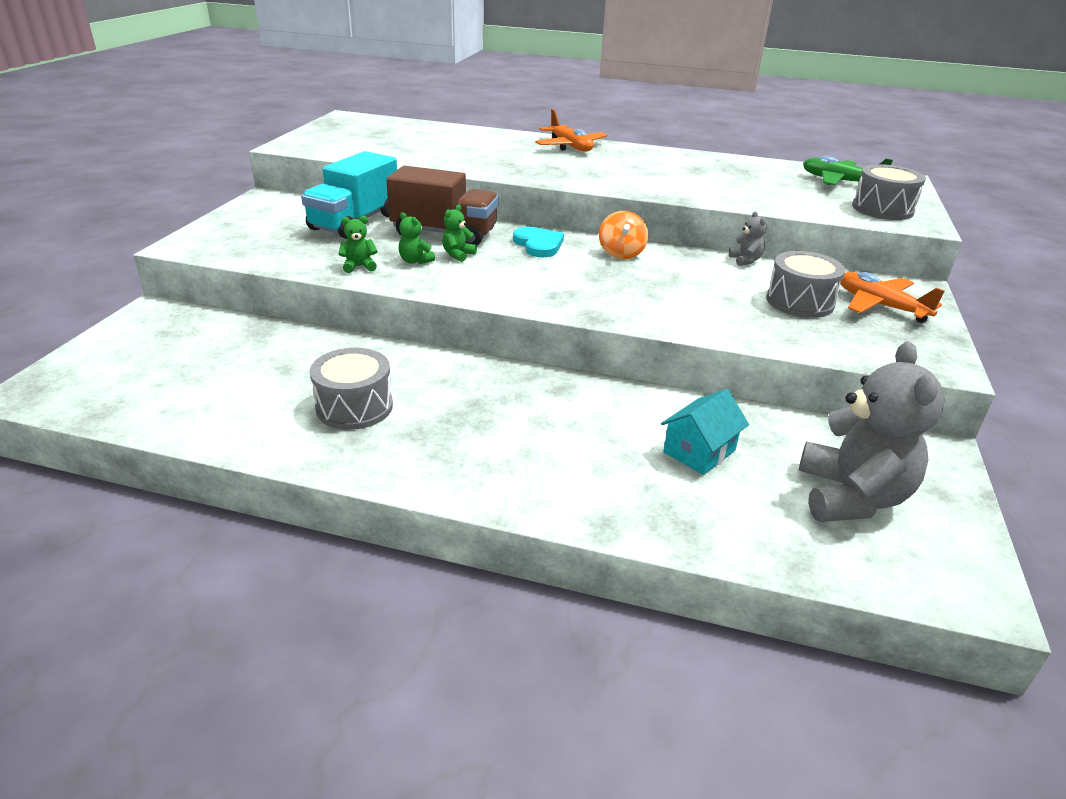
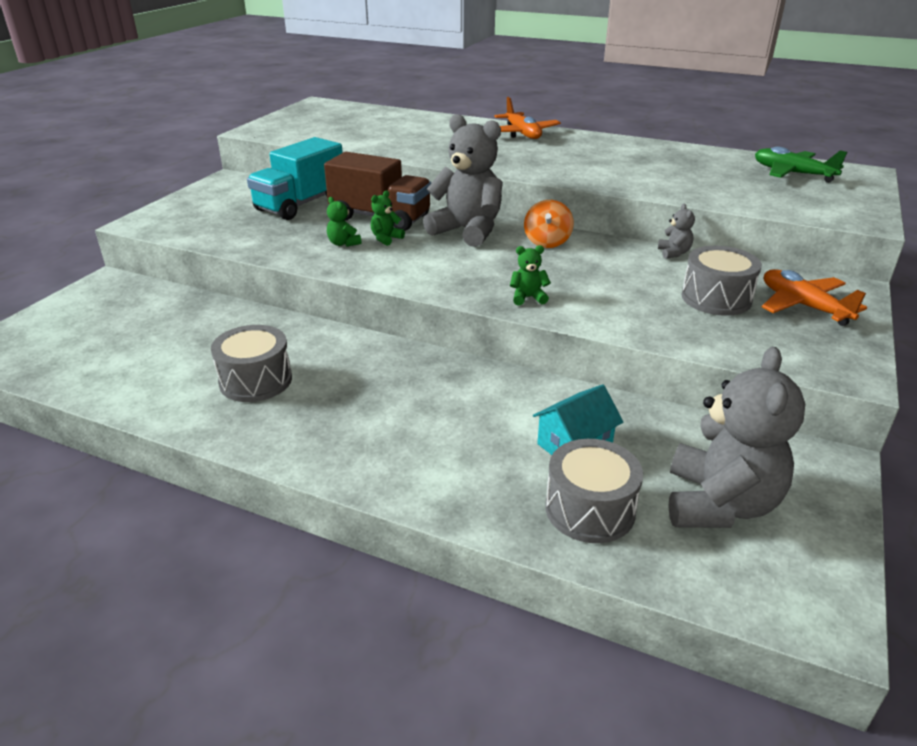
camera: 10 degrees right, 0 degrees up
green teddy bear [338,216,378,273] -> green teddy bear moved to [510,245,551,306]
turquoise heart [513,227,564,257] -> grey teddy bear [423,114,503,247]
grey drum [852,164,926,220] -> grey drum moved to [545,439,643,543]

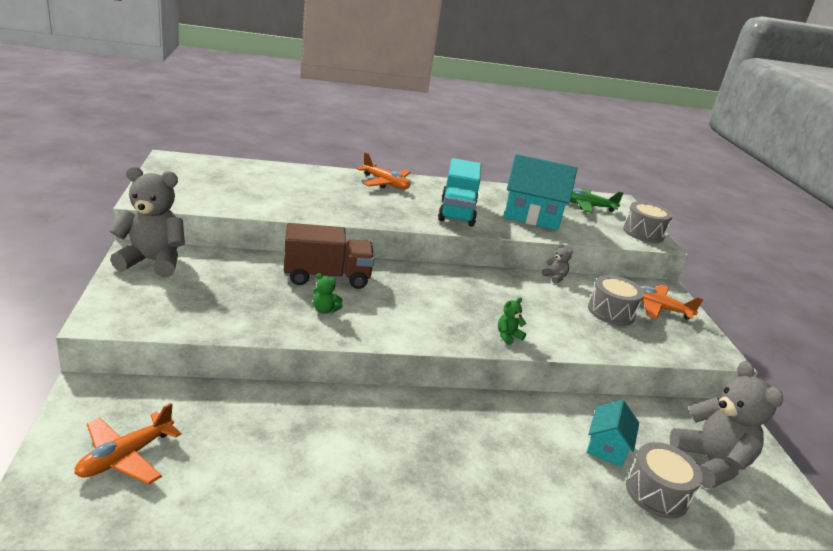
camera: 35 degrees left, 5 degrees down
grey drum [211,325,292,402] -> grey drum moved to [623,202,673,243]
turquoise truck [247,137,343,220] -> turquoise truck moved to [438,158,481,227]
green teddy bear [371,190,405,246] -> none
grey teddy bear [423,114,503,247] -> grey teddy bear moved to [110,166,185,277]
orange spinning top [524,200,574,248] -> none
none -> orange plane [74,403,182,484]
none -> turquoise house [504,154,577,230]

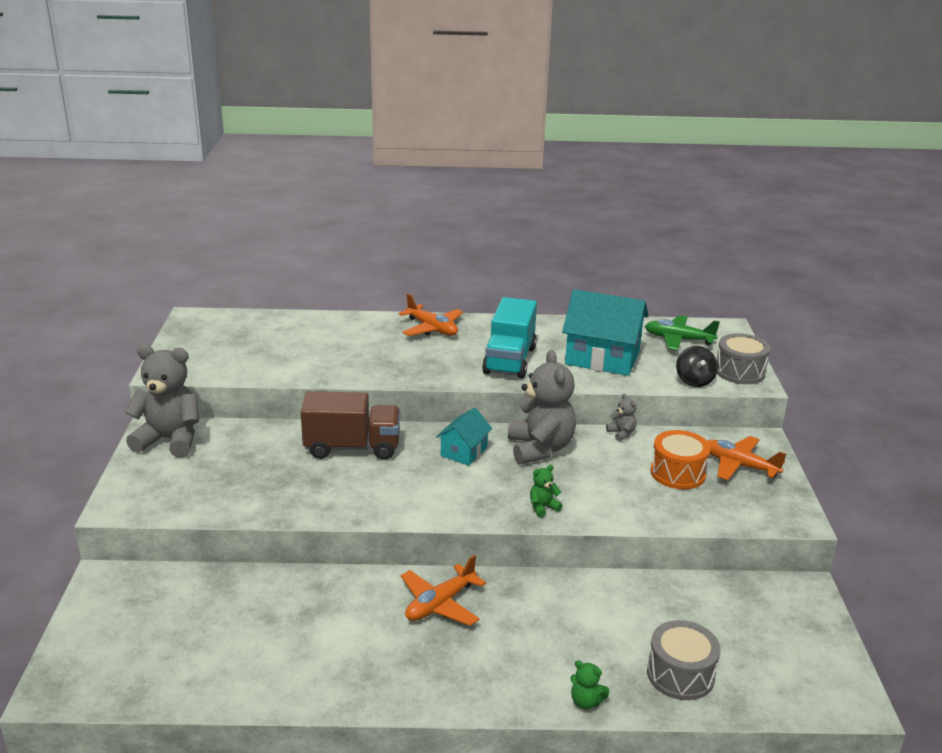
camera: 10 degrees right, 0 degrees up
orange plane [74,403,182,484] -> orange plane moved to [401,555,486,626]
green teddy bear [313,273,343,314] -> green teddy bear moved to [570,660,610,709]
turquoise house [587,400,639,467] -> turquoise house moved to [436,407,493,466]
grey drum [588,275,644,326] -> orange drum [651,430,711,489]
grey teddy bear [670,361,783,489] -> grey teddy bear moved to [508,350,576,465]
none -> black spinning top [676,346,718,387]

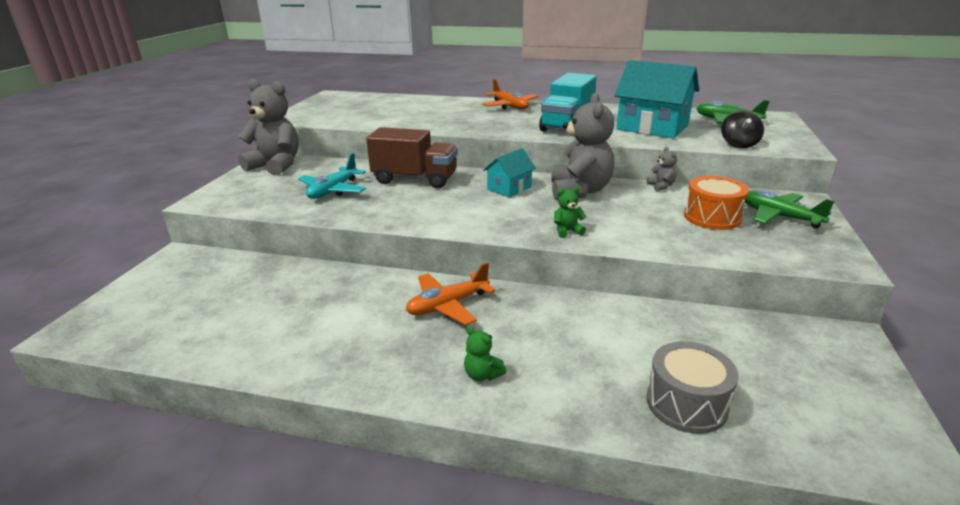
camera: 15 degrees right, 0 degrees up
green teddy bear [570,660,610,709] -> green teddy bear moved to [464,326,506,381]
orange plane [707,436,786,480] -> green plane [745,190,835,229]
grey drum [717,333,771,384] -> none
none -> turquoise plane [298,153,366,199]

